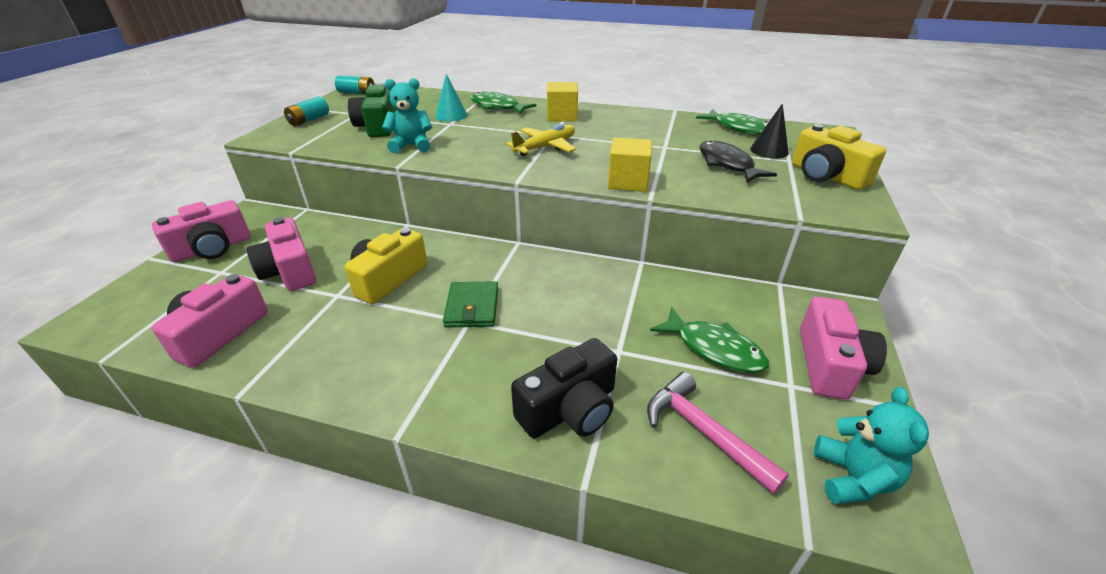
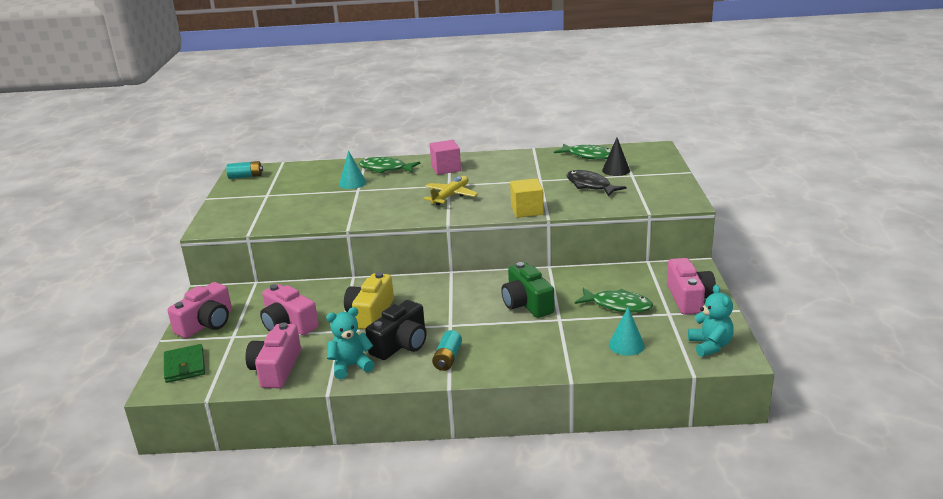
camera: 15 degrees left, 10 degrees down
turquoise battery [284,97,329,126] -> turquoise battery moved to [432,330,462,371]
green camera [348,83,396,137] -> green camera moved to [501,262,554,318]
turquoise teddy bear [382,78,432,153] -> turquoise teddy bear moved to [326,307,374,379]
green wallet [443,281,498,327] -> green wallet moved to [164,344,205,383]
black camera [511,338,617,438] -> black camera moved to [365,300,427,360]
yellow cube [547,82,578,122] -> pink cube [430,140,461,175]
pink hammer [647,372,789,494] -> turquoise cone [609,307,645,356]
yellow camera [792,124,886,190] -> none

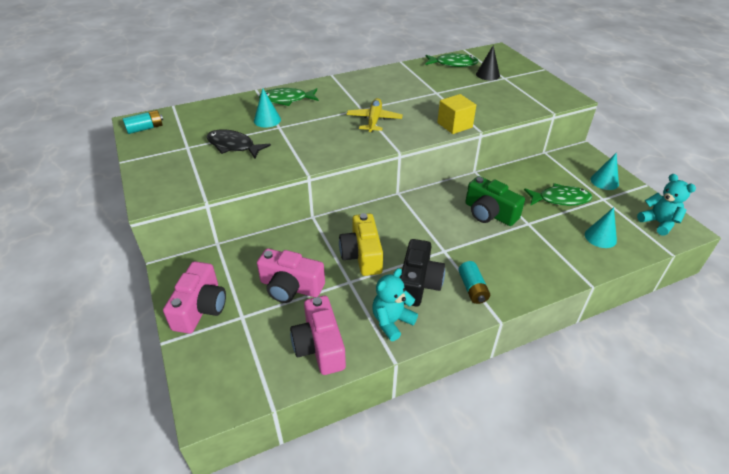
camera: 25 degrees left, 15 degrees up
green wallet [164,344,205,383] -> none
pink cube [430,140,461,175] -> none
black fish [567,170,627,197] -> black fish moved to [207,129,271,158]
pink camera [667,258,716,315] -> turquoise cone [591,153,619,190]

